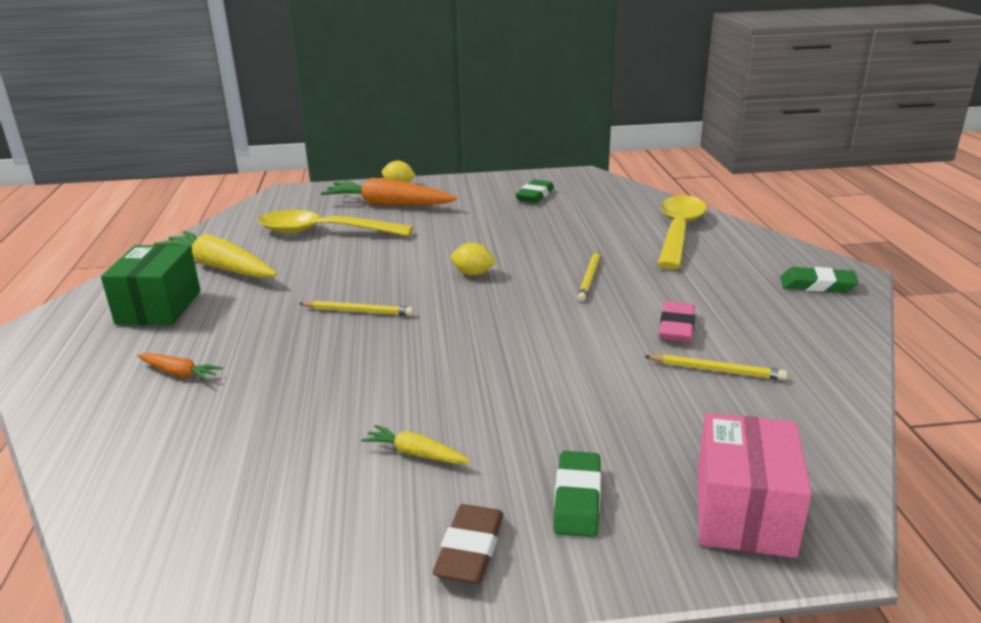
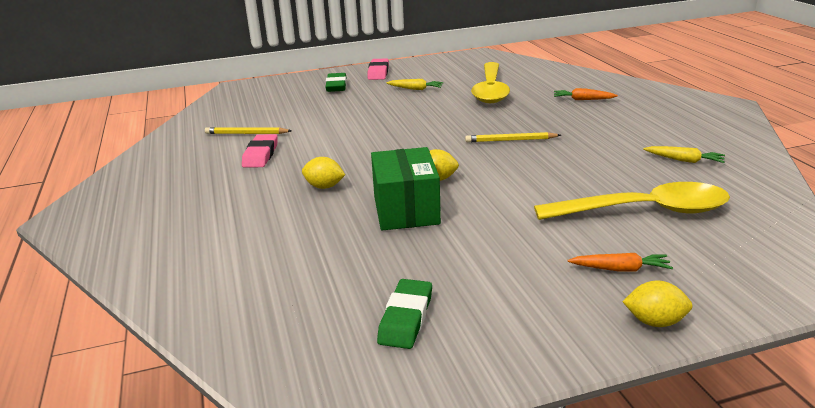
camera: 170 degrees right, 0 degrees up
green box [101,245,201,325] -> green box moved to [371,147,441,230]
yellow carrot [153,231,278,278] -> yellow carrot [643,146,725,163], size x0.48
orange carrot [321,178,457,205] -> orange carrot [567,253,673,272], size x0.48
brown eraser [433,504,504,584] -> pink eraser [368,59,389,80]
yellow pencil [577,250,600,302] -> yellow lemon [302,157,345,189]
yellow spoon [657,195,707,269] -> yellow spoon moved to [471,62,510,103]
pink box [697,413,812,558] -> none
green eraser [780,267,859,292] -> none

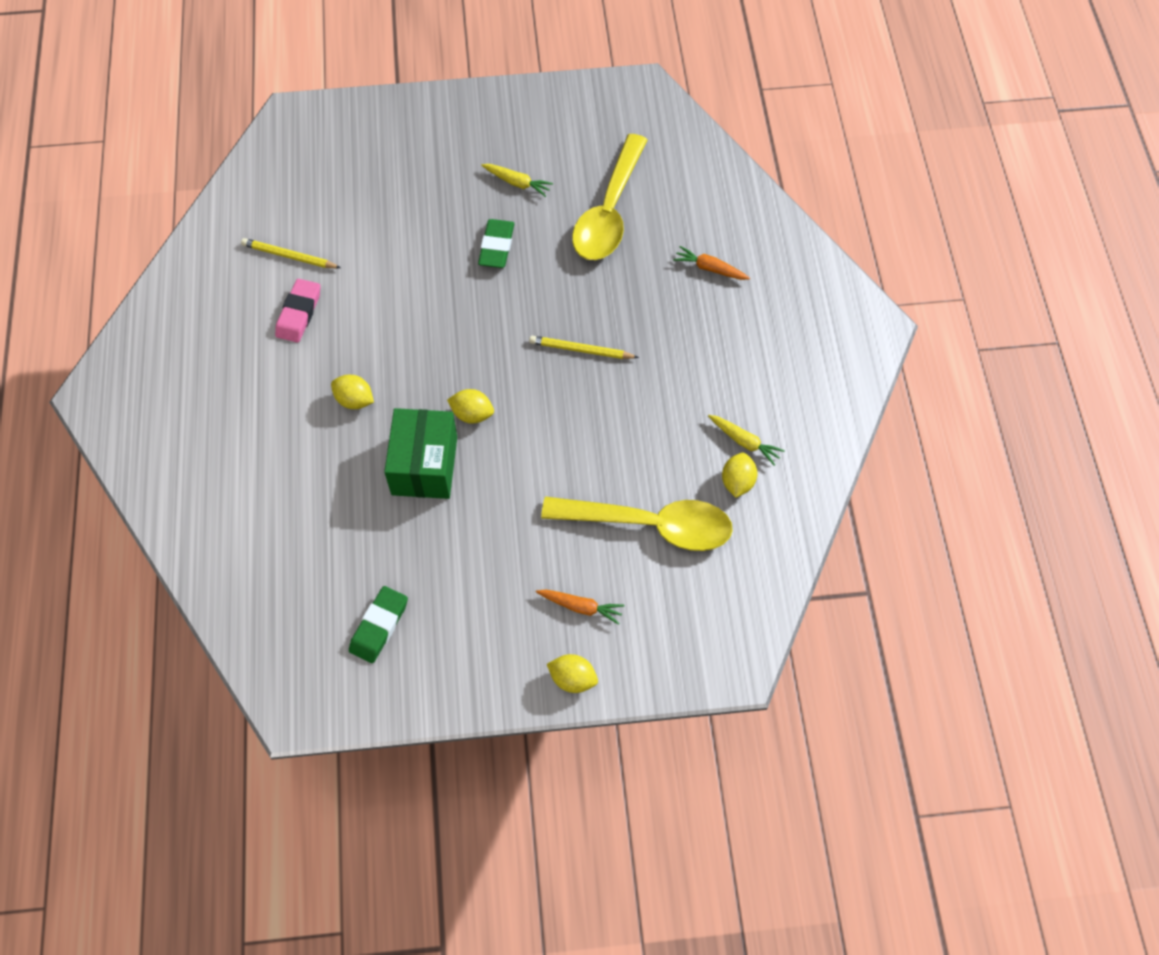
camera: 10 degrees right, 35 degrees up
green eraser [326,73,347,92] -> green eraser moved to [478,219,514,268]
pink eraser [368,59,389,80] -> none
none -> yellow lemon [722,452,757,498]

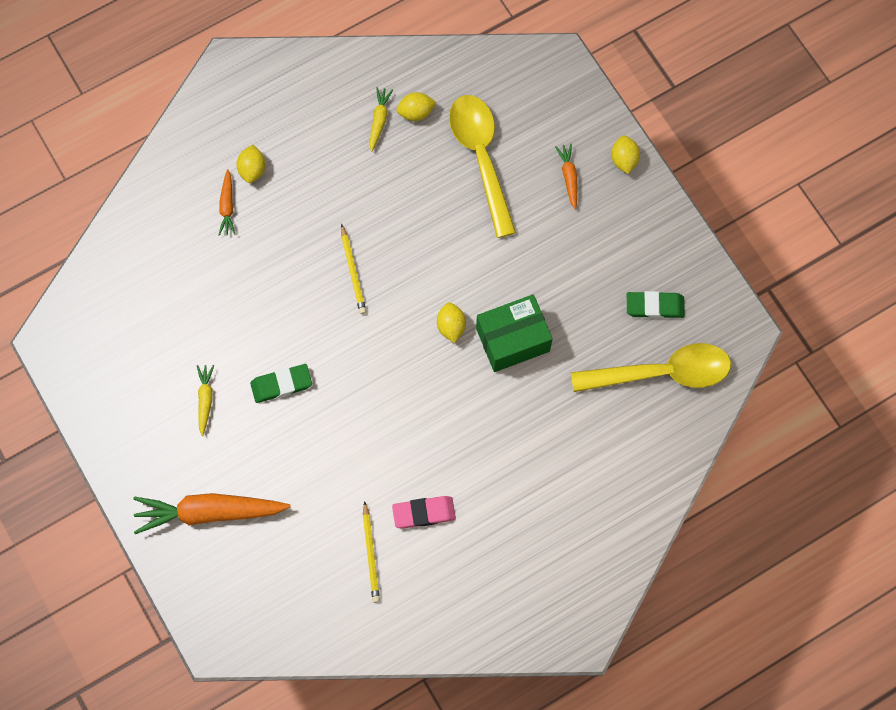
camera: 115 degrees left, 10 degrees up
yellow lemon [331,375,374,409] -> yellow lemon moved to [237,145,265,183]
yellow spoon [572,134,648,260] -> yellow spoon moved to [571,343,731,392]
none -> orange carrot [133,493,291,534]

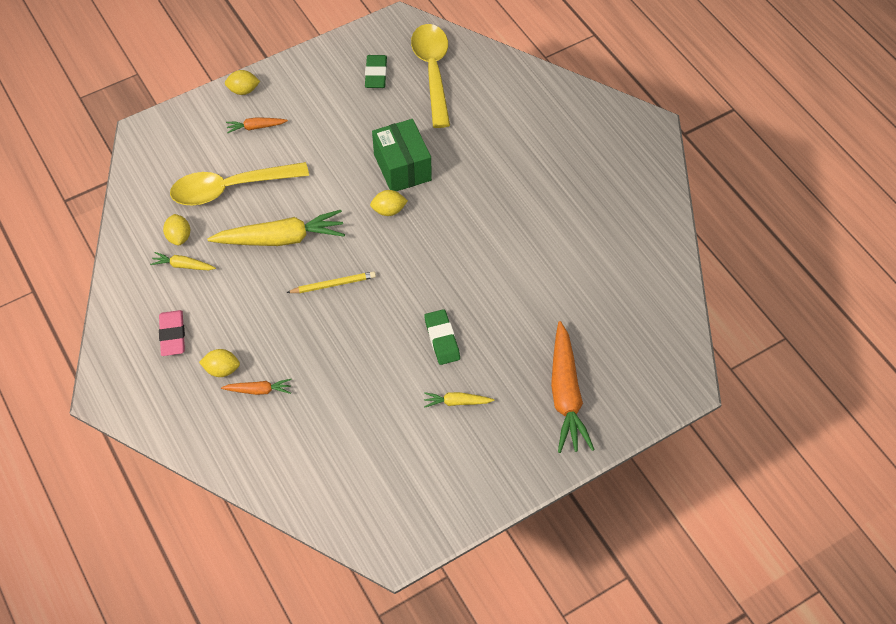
camera: 90 degrees left, 15 degrees down
yellow pencil [363,501,380,603] -> none
pink eraser [392,496,456,529] -> pink eraser moved to [159,310,185,356]
none -> yellow carrot [207,210,345,246]

